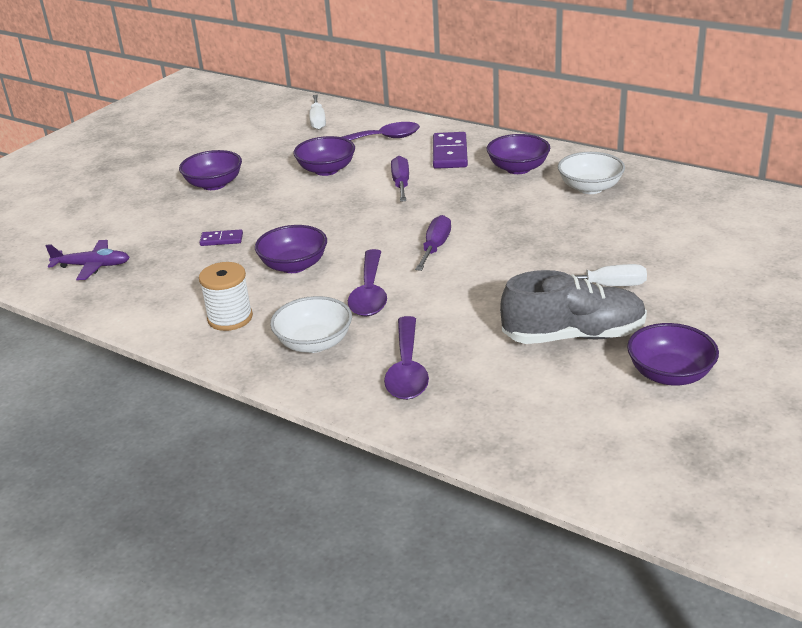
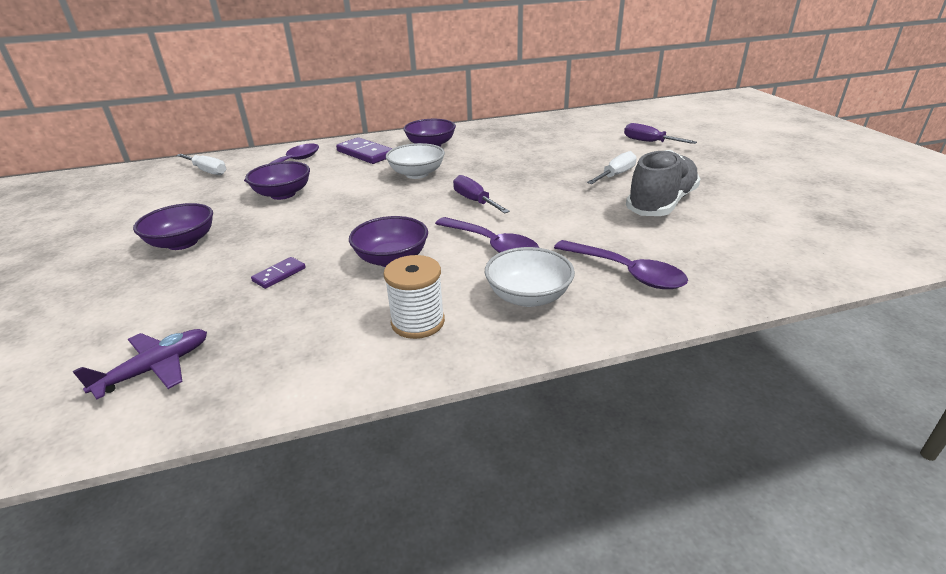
camera: 50 degrees left, 0 degrees up
purple screwdriver [391,156,409,202] -> purple screwdriver moved to [624,123,697,144]
white bowl [558,152,625,194] -> white bowl moved to [386,143,445,179]
purple bowl [627,323,719,385] -> none

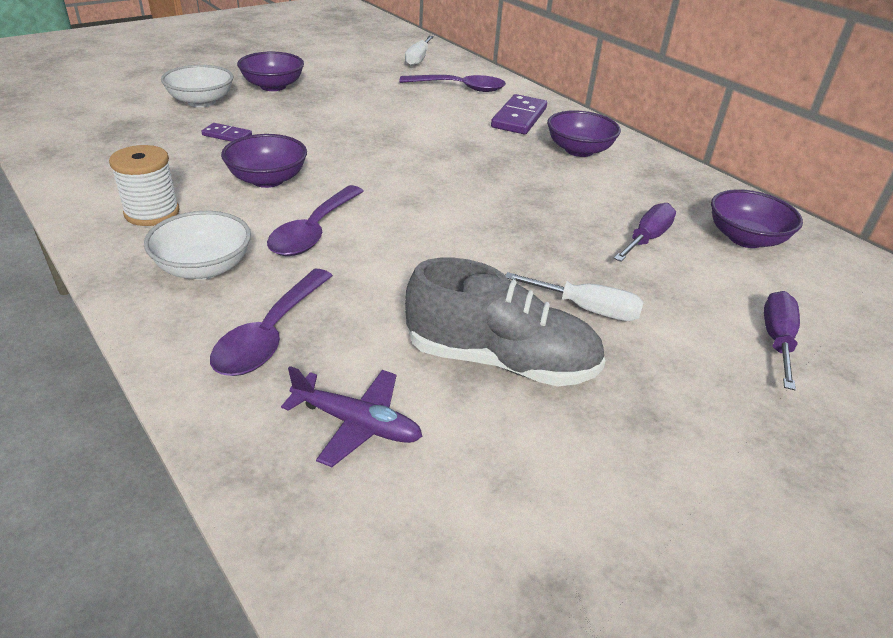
camera: 65 degrees right, 5 degrees up
purple plane [72,329,207,400] -> purple plane moved to [281,366,423,467]
purple bowl [245,161,310,200] -> purple bowl moved to [711,189,803,248]
white bowl [386,143,445,179] -> white bowl moved to [161,65,233,107]
purple screwdriver [453,175,510,213] -> purple screwdriver moved to [613,203,676,262]

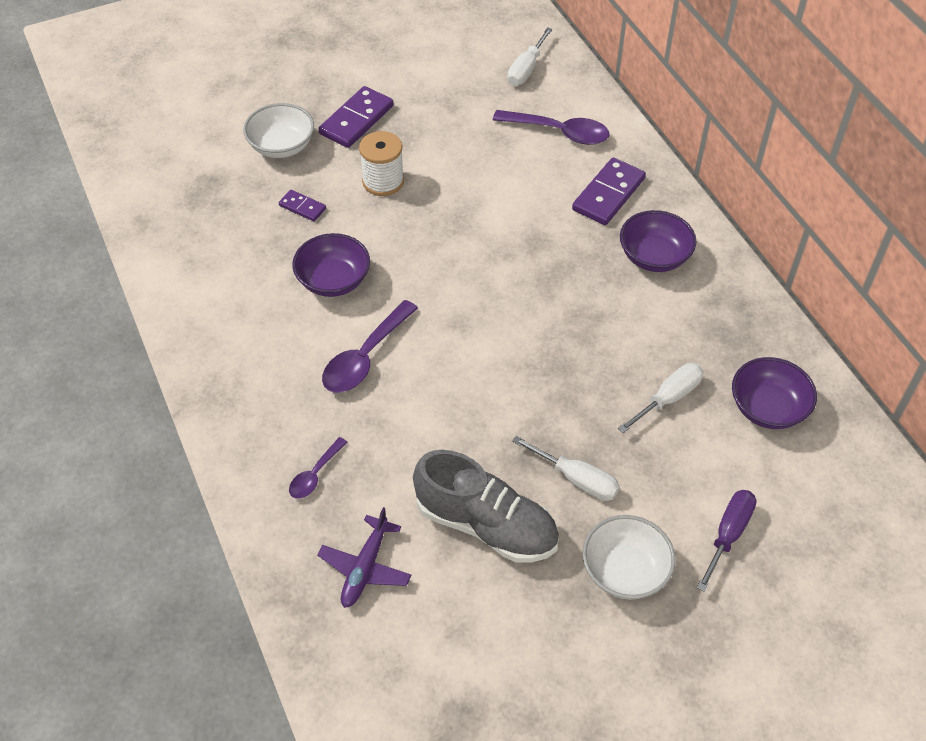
camera: 15 degrees right, 15 degrees up
white spool [109,145,180,226] -> white spool moved to [359,131,404,196]
white bowl [144,211,251,280] -> white bowl moved to [583,515,675,600]
purple spoon [210,269,333,376] -> purple spoon [289,437,347,499], size x0.56
purple bowl [237,52,304,91] -> purple domino [319,86,393,148]
purple plane [281,366,423,467] -> purple plane turned 75 degrees clockwise [317,507,411,608]
purple screwdriver [613,203,676,262] -> white screwdriver [618,363,704,433]

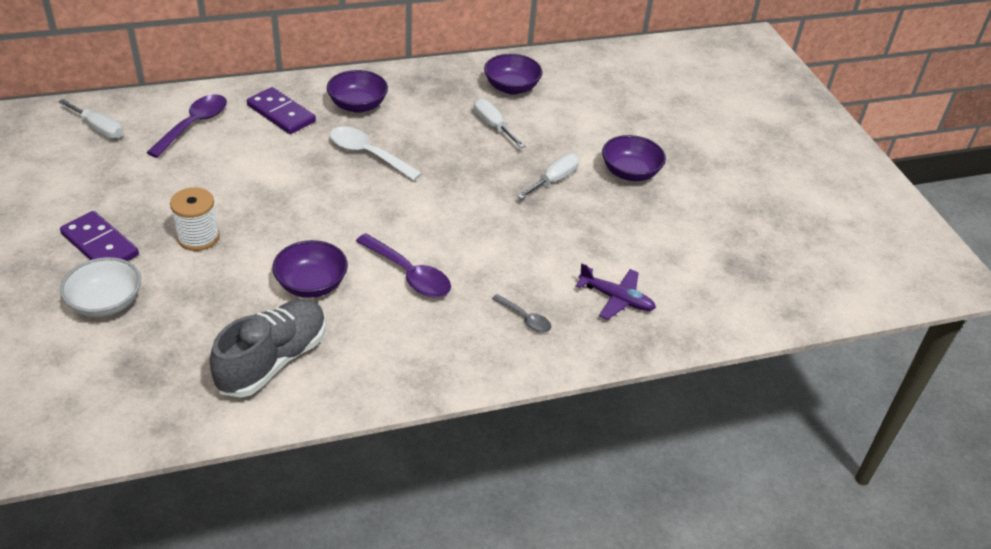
camera: 85 degrees left, 10 degrees down
purple domino [279,190,326,221] -> none
purple spoon [289,437,347,499] -> grey spoon [492,294,551,333]
grey shoe [413,450,559,563] -> grey shoe moved to [210,299,326,398]
white bowl [583,515,675,600] -> purple bowl [602,135,666,181]
purple screwdriver [697,490,757,592] -> none
none -> white spoon [330,126,422,181]

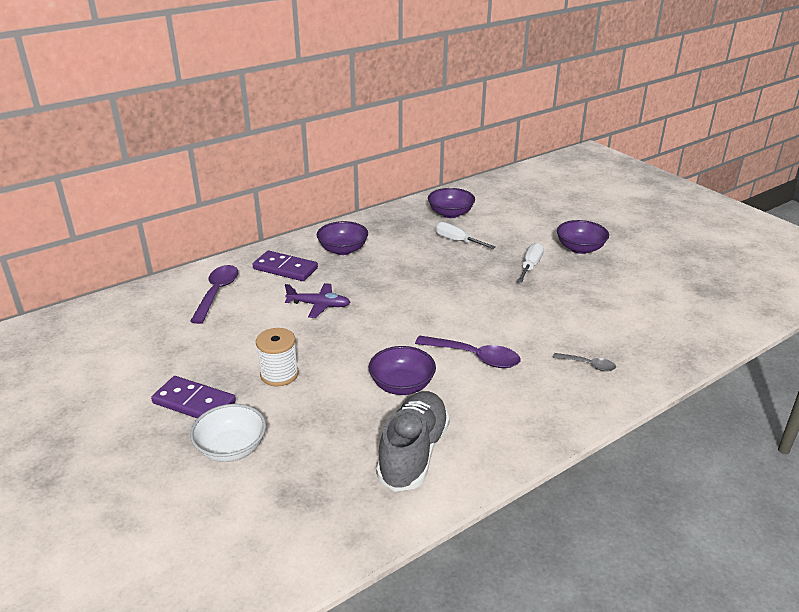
camera: 15 degrees left, 10 degrees down
white screwdriver [58,99,123,139] -> none
white spoon [330,126,422,181] -> none
purple plane [576,263,656,320] -> purple plane moved to [285,283,351,318]

